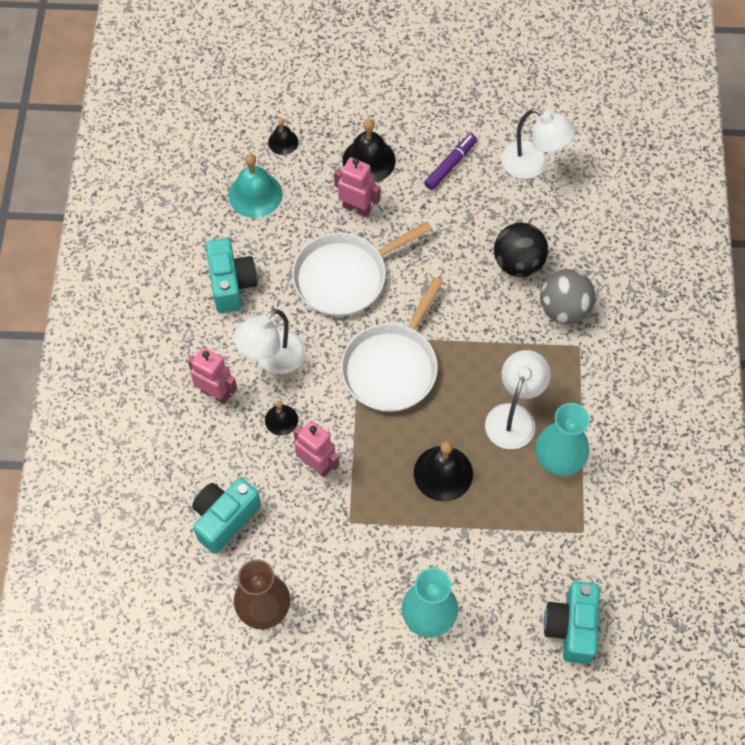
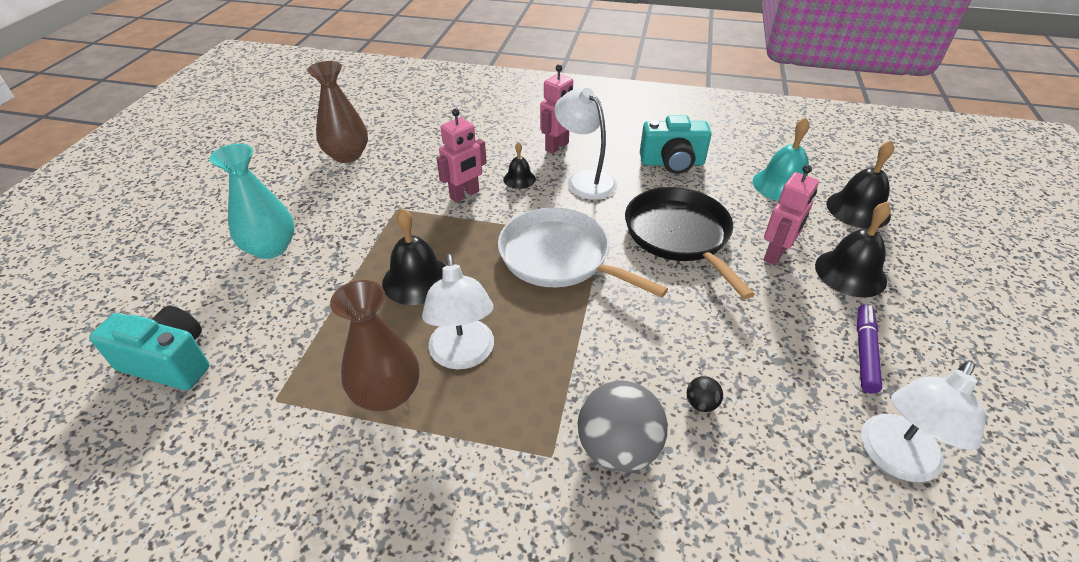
camera: 100 degrees right, 20 degrees down
turquoise camera [192,478,261,554] -> none
black bell [268,118,298,155] -> black bell [827,140,894,229], size x1.75
white pan [292,222,432,317] -> black pan [625,187,755,299]
purple marker [424,134,477,190] -> purple marker turned 120 degrees counterclockwise [857,304,882,394]
white lamp [485,350,551,449] -> white lamp turned 45 degrees clockwise [422,254,494,370]
black ball [494,223,548,277] -> black ball [687,376,723,412], size x0.43
turquoise vase [536,403,590,476] -> brown vase [330,280,419,411]

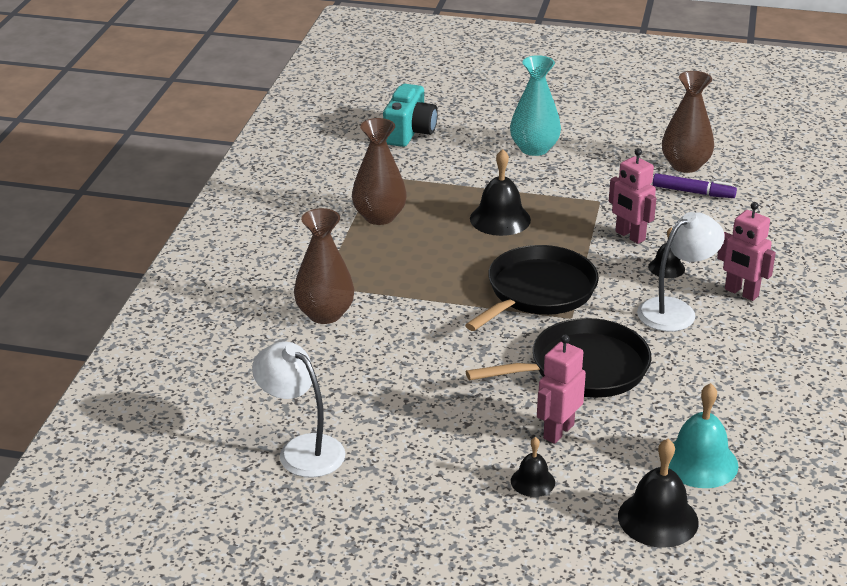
camera: 90 degrees right, 10 degrees down
white lamp [422,254,494,370] -> none
white pan [498,207,668,298] -> black pan [465,245,599,331]
grey ball [578,381,668,473] -> brown vase [294,208,354,324]
turquoise camera [640,115,712,174] -> none
black ball [687,376,723,412] -> none
pink robot [764,165,819,265] -> pink robot turned 90 degrees clockwise [537,335,586,444]
black bell [815,202,891,297] -> black bell [511,437,555,497], size x0.57
purple marker [857,304,882,394] -> purple marker moved to [653,173,737,198]

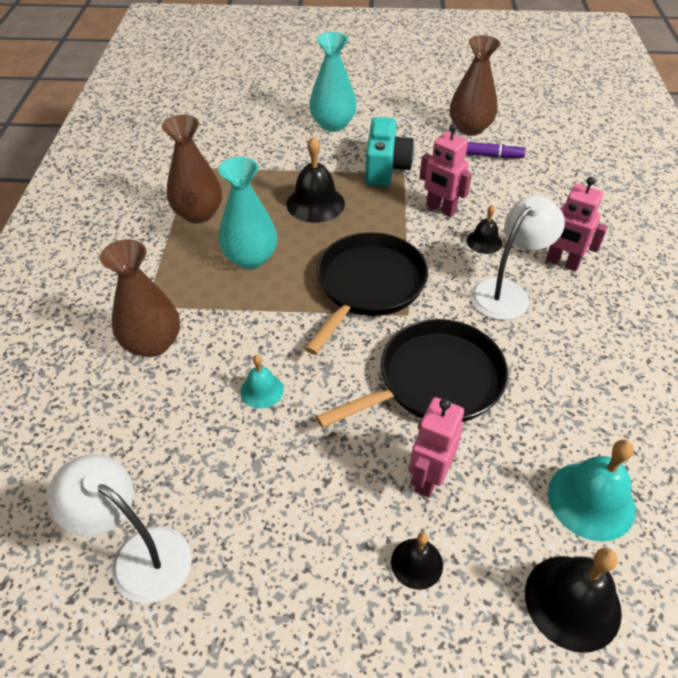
camera: 10 degrees left, 15 degrees up
turquoise camera [383,84,438,147] -> turquoise camera moved to [365,117,414,186]
none -> turquoise vase [218,157,277,269]
none -> turquoise bell [240,355,284,409]

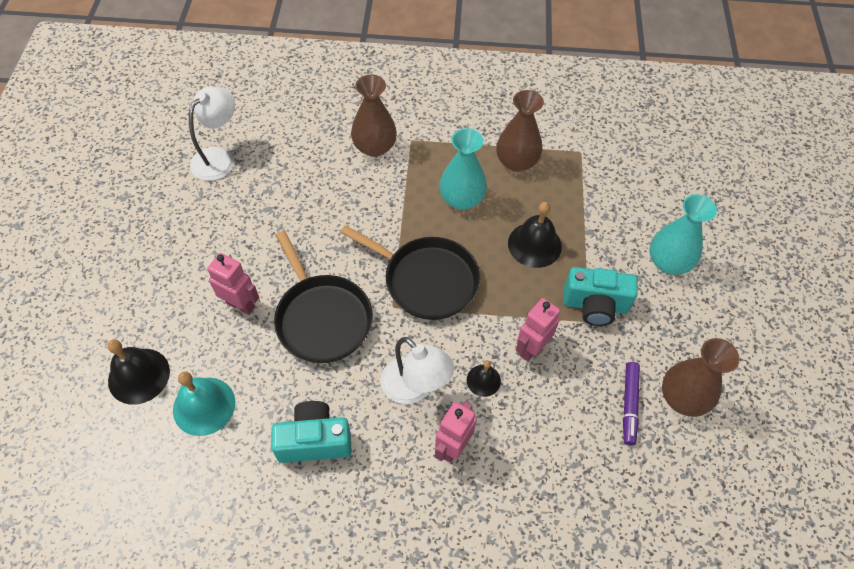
camera: 90 degrees right, 10 degrees up
turquoise bell [240,355,284,409] -> none
black bell [391,532,443,590] -> none
none -> turquoise camera [271,401,352,463]

